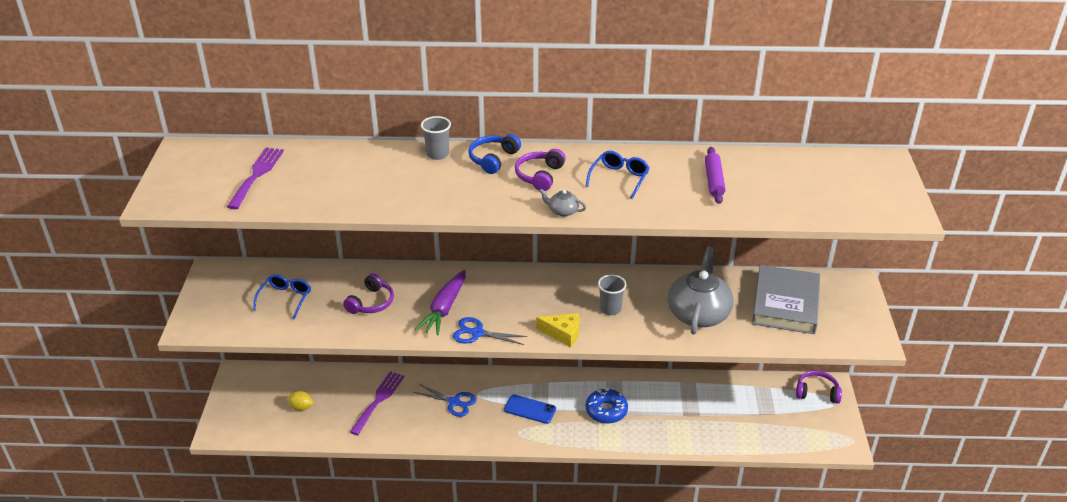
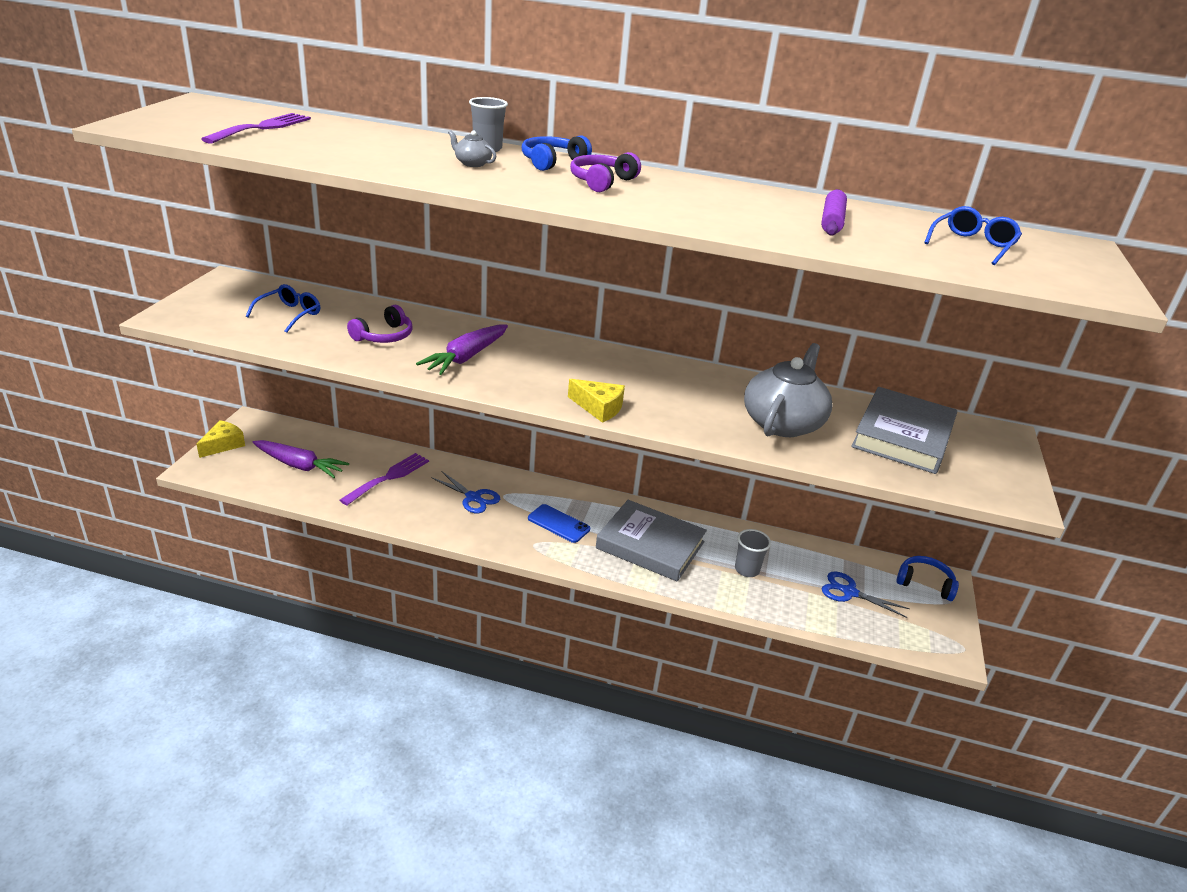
camera: 10 degrees right, 5 degrees down
yellow lemon [286,391,313,411] -> purple carrot [253,440,349,478]
blue scissors [453,317,527,345] -> blue scissors moved to [822,571,910,618]
grey teapot [540,189,586,217] -> grey teapot moved to [448,130,497,167]
blue donut [585,388,628,424] -> grey book [596,500,707,582]
blue glasses [586,151,649,199] -> blue glasses moved to [924,206,1022,265]
grey cup [598,274,626,315] -> grey cup moved to [735,529,771,577]
purple headphones [796,370,842,403] -> blue headphones [896,556,959,601]
none -> yellow cheese [197,420,245,458]

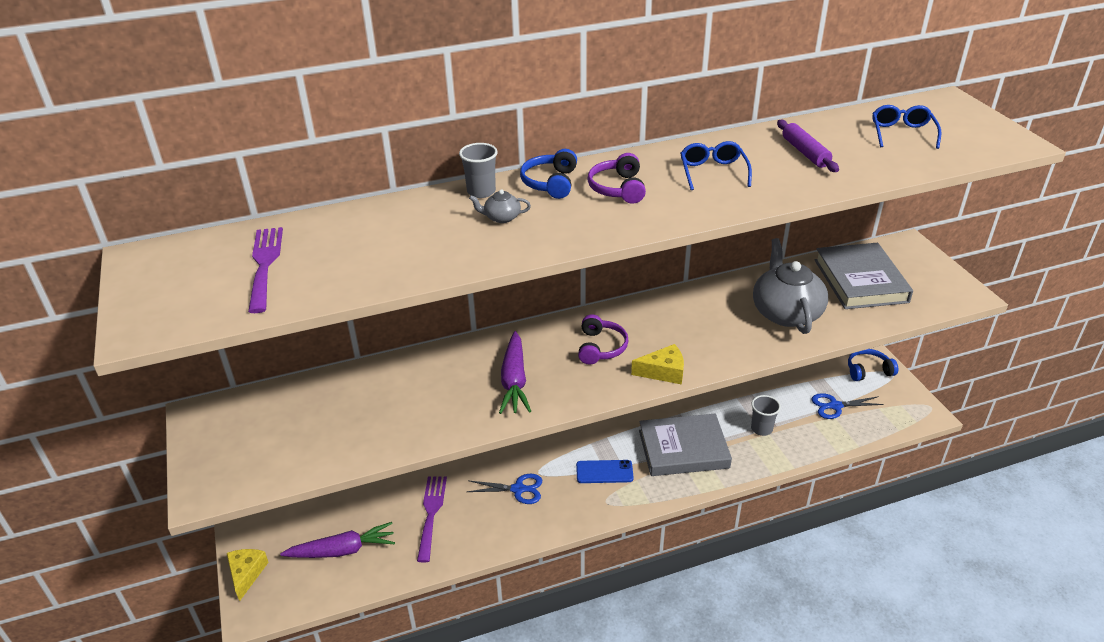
camera: 30 degrees left, 5 degrees up
blue glasses [246,284,320,333] -> blue glasses moved to [680,141,752,190]
purple headphones [347,305,413,343] -> purple headphones moved to [578,314,629,365]

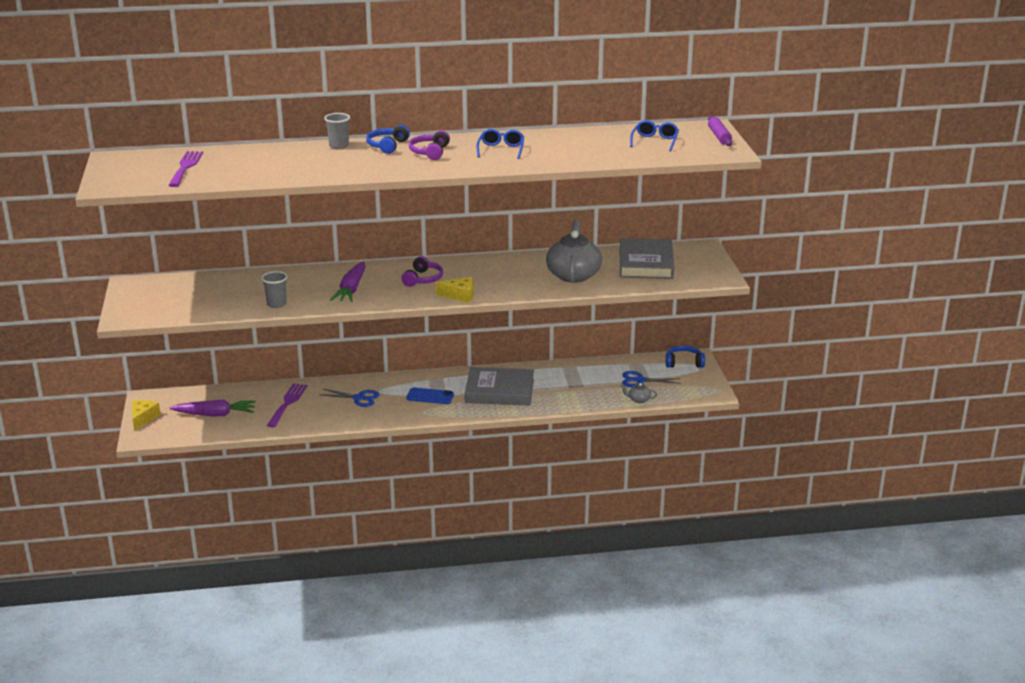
camera: 10 degrees right, 10 degrees down
grey teapot [469,189,531,223] -> grey teapot moved to [621,383,657,403]
grey cup [751,395,781,436] -> grey cup moved to [261,271,287,308]
purple rolling pin [777,120,839,172] -> purple rolling pin moved to [708,116,732,146]

